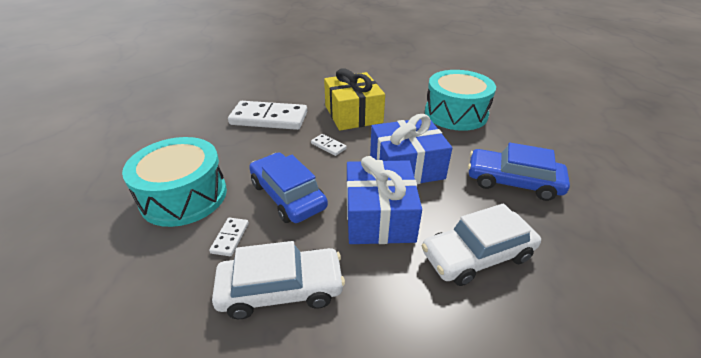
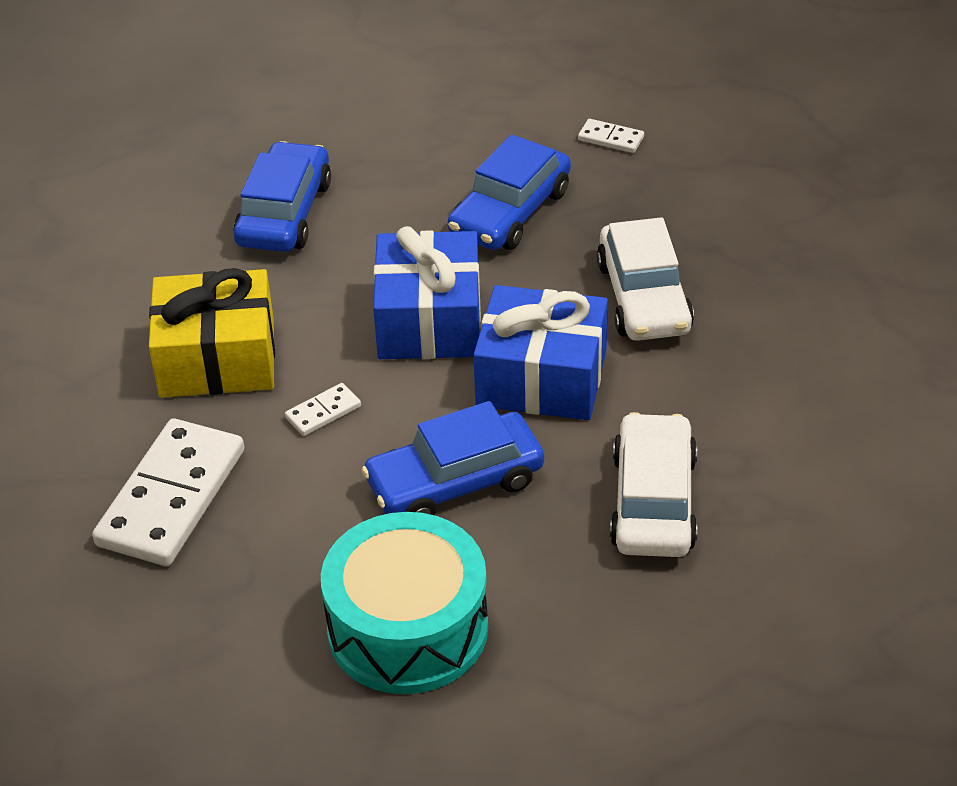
camera: 75 degrees left, 5 degrees up
white domino [209,218,249,256] -> white domino moved to [578,119,644,153]
turquoise drum [425,70,496,131] -> blue car [233,141,331,252]

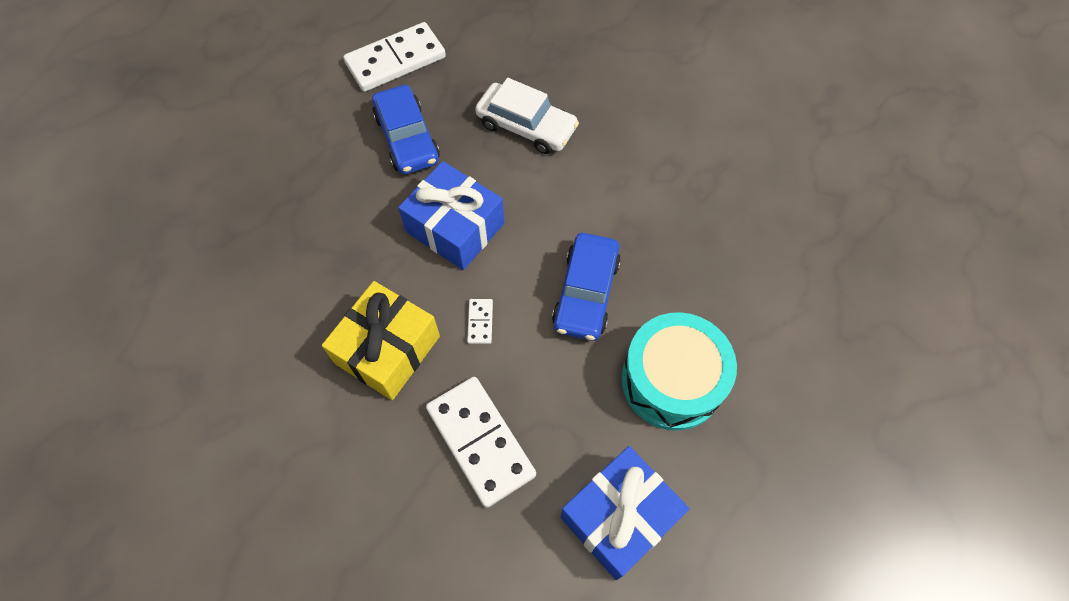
camera: 55 degrees left, 20 degrees up
blue car [233,141,331,252] -> none
blue gift [473,285,608,420] -> blue gift moved to [561,446,689,580]
white domino [578,119,644,153] -> white domino [343,22,446,92], size x2.33
white car [610,412,698,557] -> none

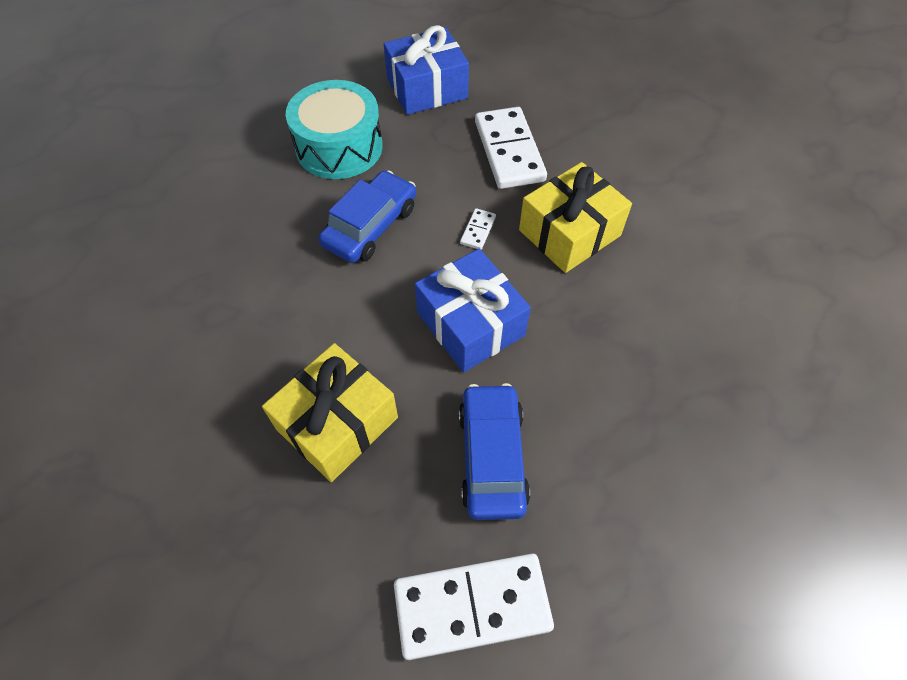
camera: 160 degrees left, 5 degrees down
white car [475,78,579,154] -> yellow gift [262,343,398,482]

